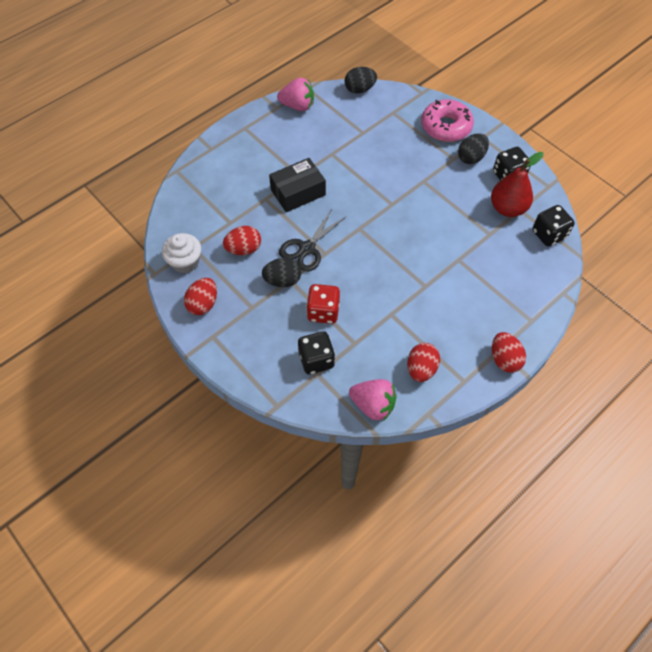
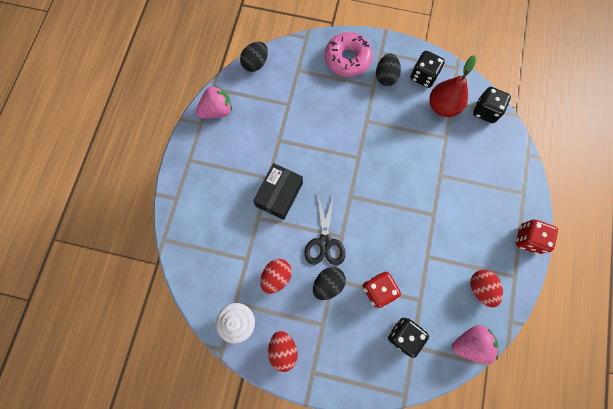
camera: 35 degrees left, 15 degrees up
red egg [492,332,526,373] -> red dice [516,220,558,254]

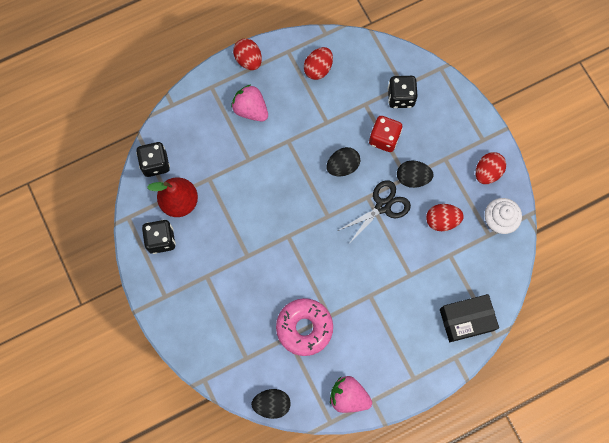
camera: 130 degrees left, 0 degrees up
black box [253,163,303,220] -> black box moved to [440,294,499,342]
pink donut [325,32,373,77] -> pink donut moved to [276,298,333,356]
black egg [376,54,401,86] -> black egg moved to [327,147,360,176]
pink strawberry [452,325,499,364] -> pink strawberry moved to [231,85,268,121]
red dice [516,220,558,254] -> red egg [233,39,262,70]

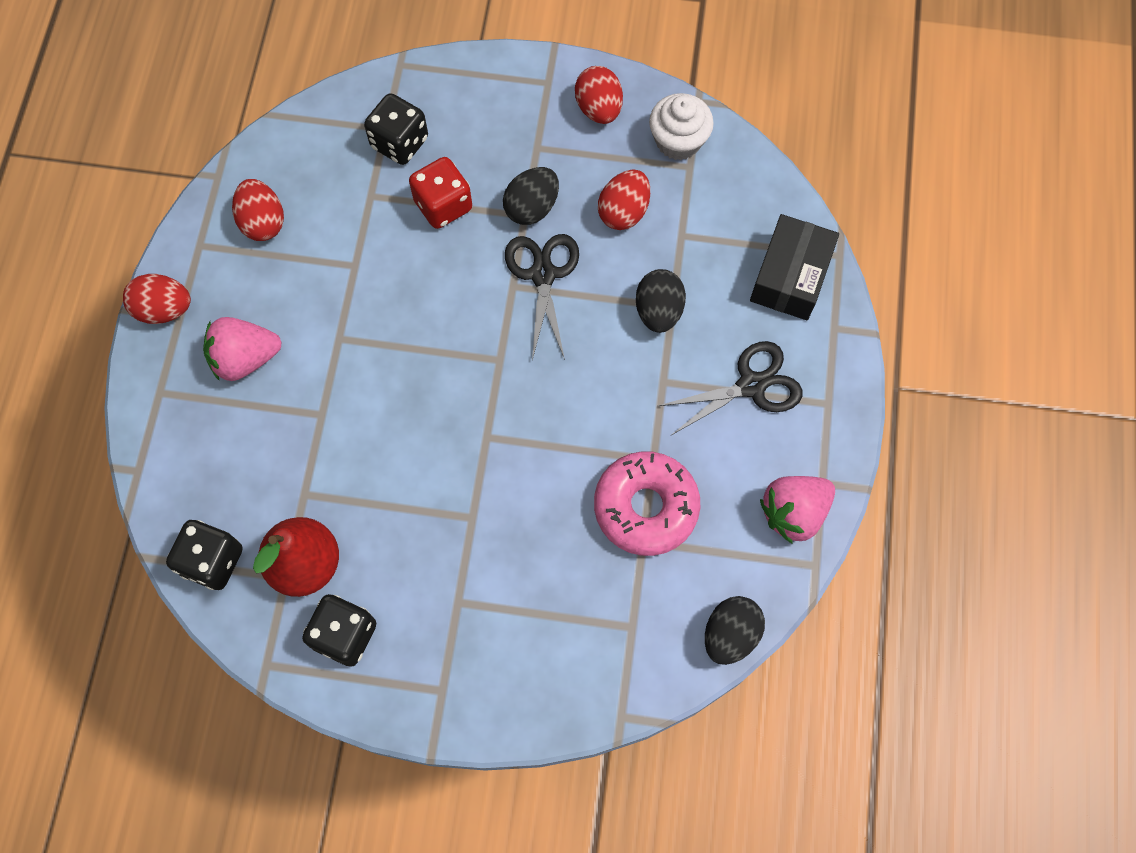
camera: 55 degrees left, 5 degrees down
black egg [327,147,360,176] -> black egg moved to [636,269,686,333]
none -> black scissors [658,341,803,435]

